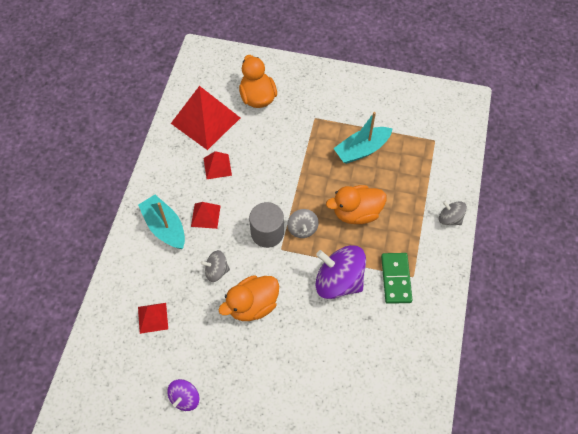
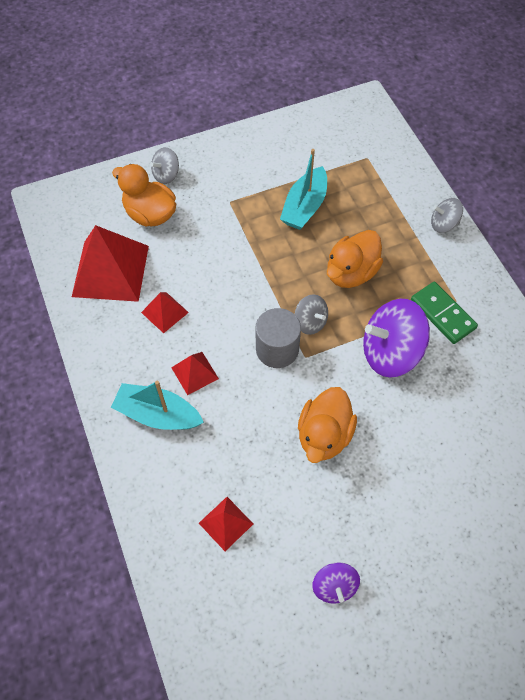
camera: 35 degrees left, 0 degrees up
grey spinning top [201,250,230,282] -> grey spinning top moved to [150,147,179,184]

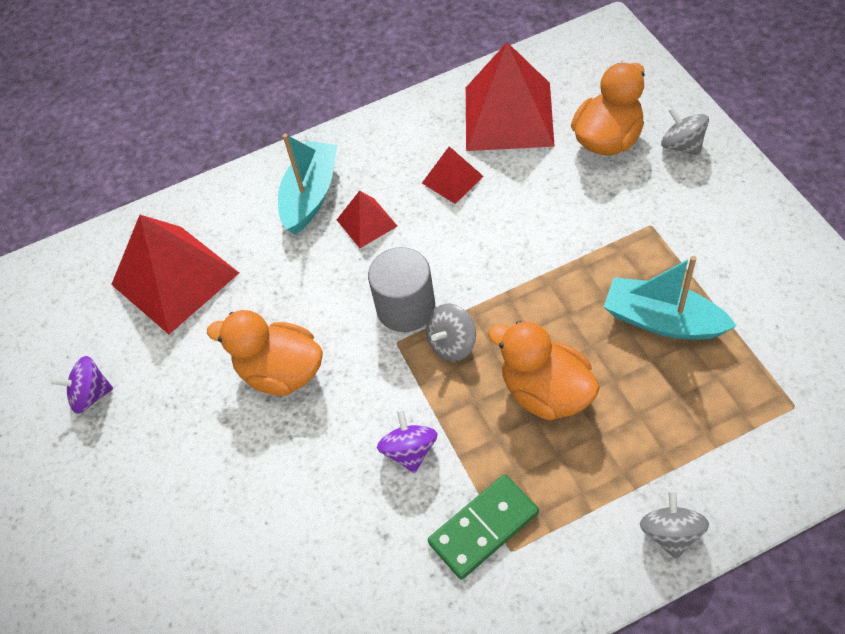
camera: 95 degrees right, 5 degrees down
red pyramid [199,497,253,551] -> red pyramid [111,215,239,334], size x2.02
purple spinning top [363,299,430,378] -> purple spinning top [377,410,438,473], size x0.52

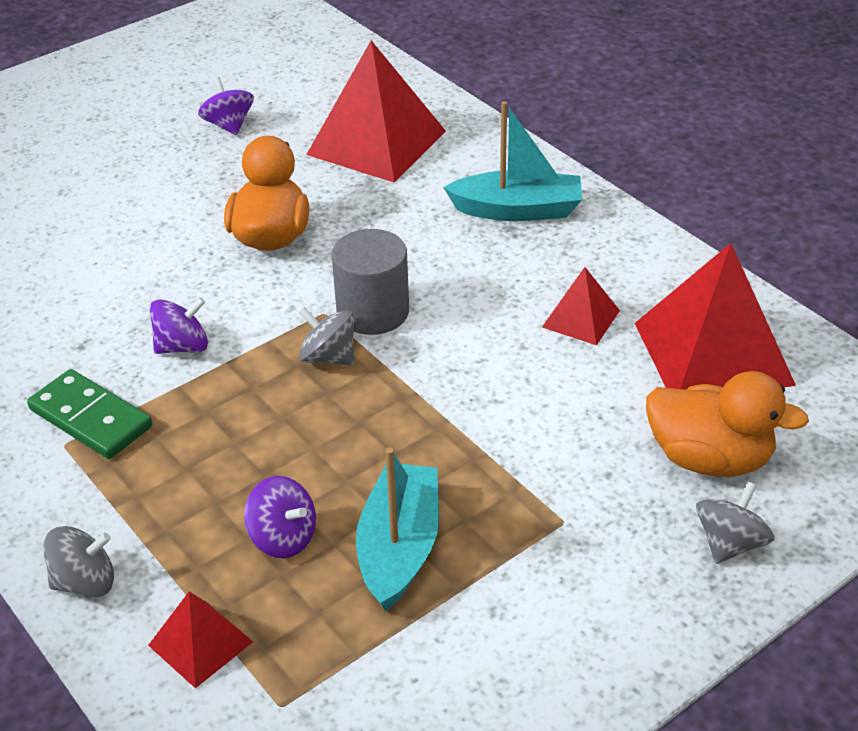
camera: 70 degrees right, 15 degrees down
red pyramid [337,191,397,248] -> red pyramid moved to [148,592,253,688]
orange duck [488,321,600,420] -> none
none -> purple spinning top [244,476,316,558]

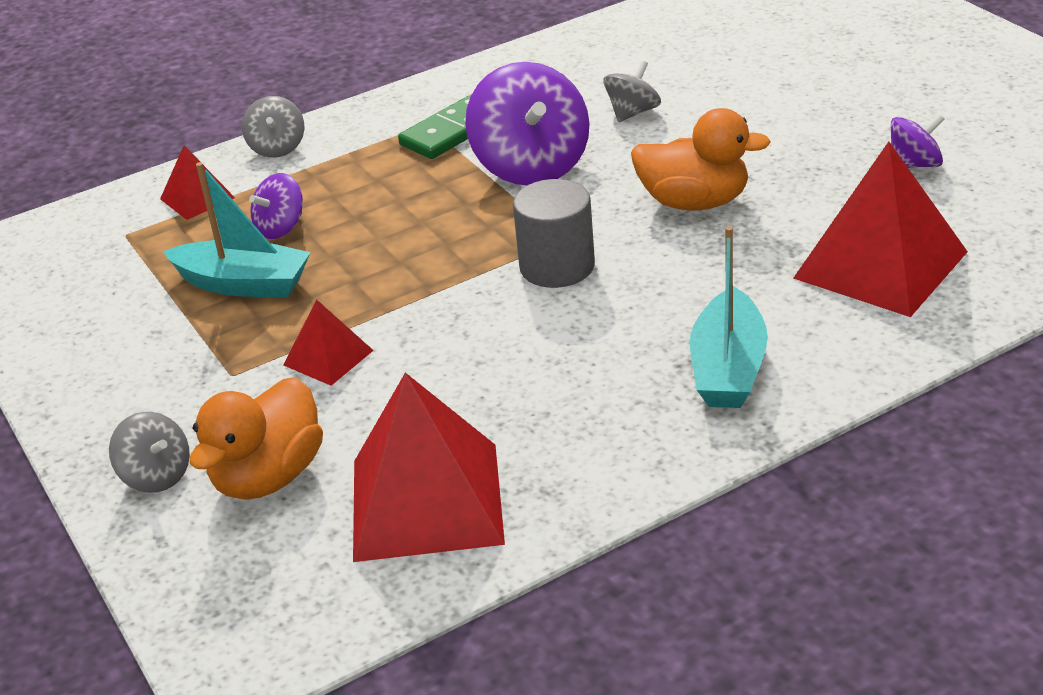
camera: 100 degrees right, 5 degrees down
purple spinning top [150,297,208,354] -> purple spinning top [465,62,590,185], size x1.91
grey spinning top [299,307,354,365] -> grey spinning top moved to [603,61,661,122]
red pyramid [542,267,620,345] -> red pyramid moved to [284,299,374,386]

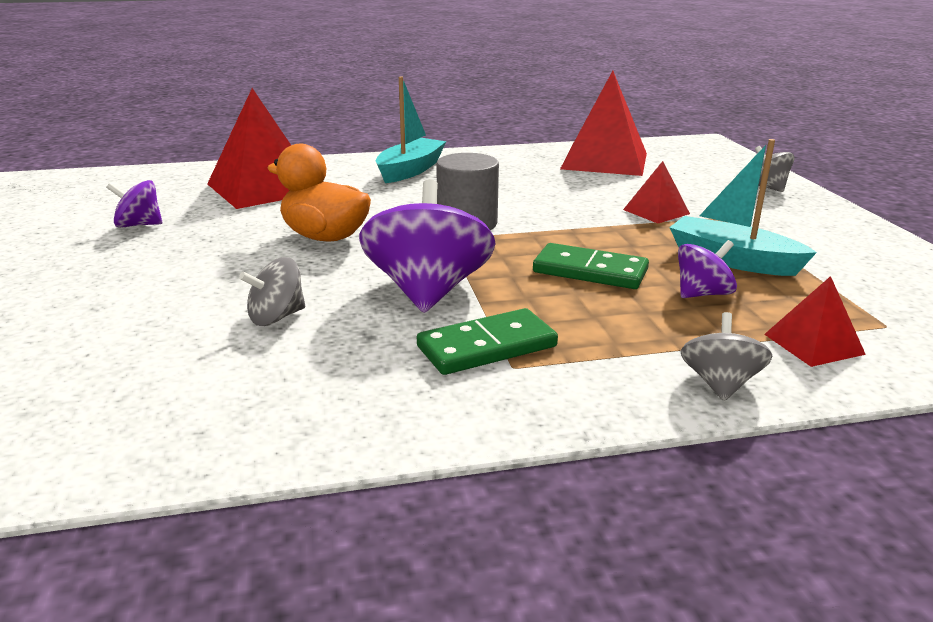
camera: 165 degrees left, 10 degrees down
orange duck [190,377,323,500] -> none
none -> green domino [533,243,649,289]

